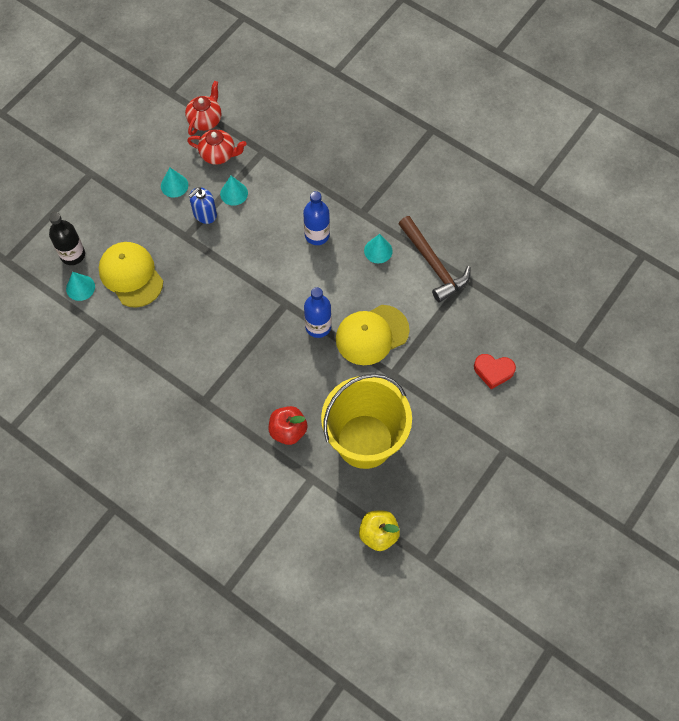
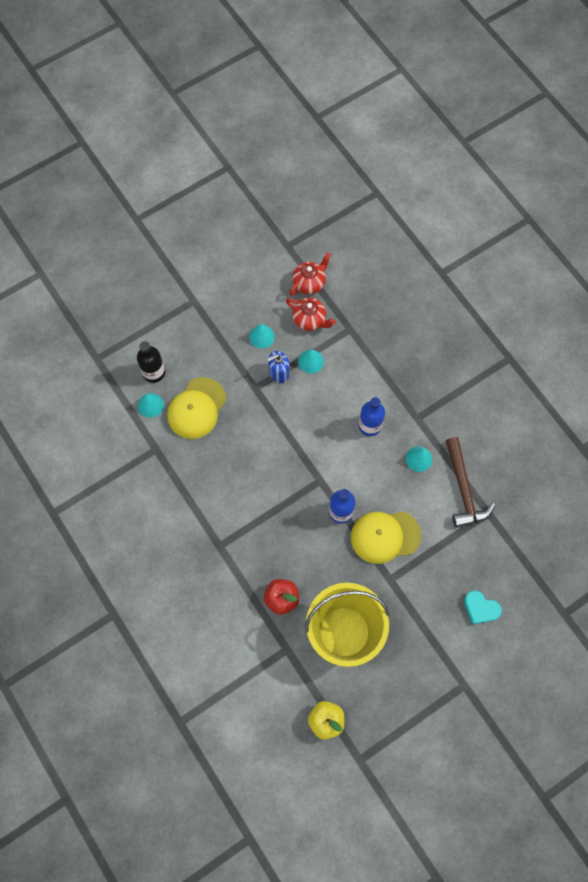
camera: 20 degrees right, 5 degrees up
yellow cap [99,242,163,308] -> yellow cap turned 135 degrees counterclockwise [167,377,226,439]
red heart [474,354,516,389] -> turquoise heart [464,591,502,625]

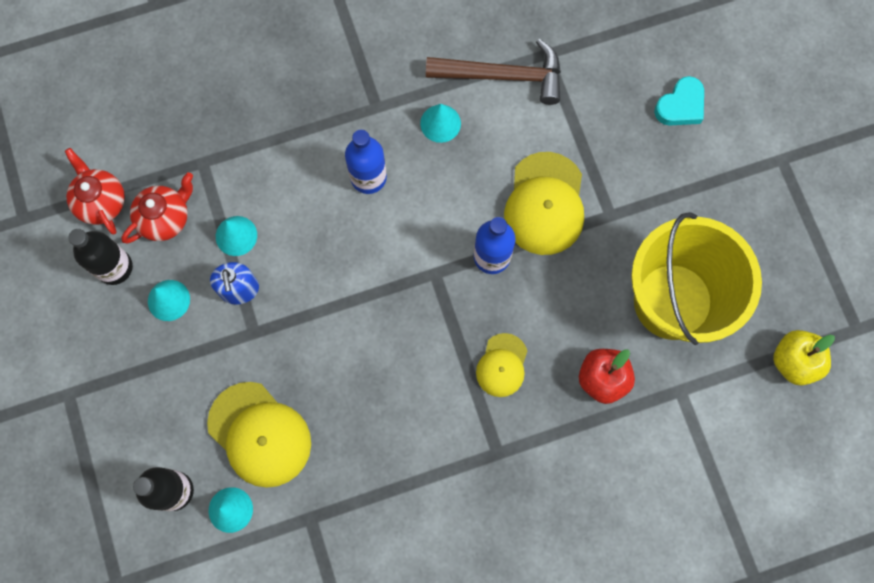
camera: 75 degrees left, 5 degrees up
none -> black bottle [68,229,133,285]
none -> yellow cap [476,333,527,397]

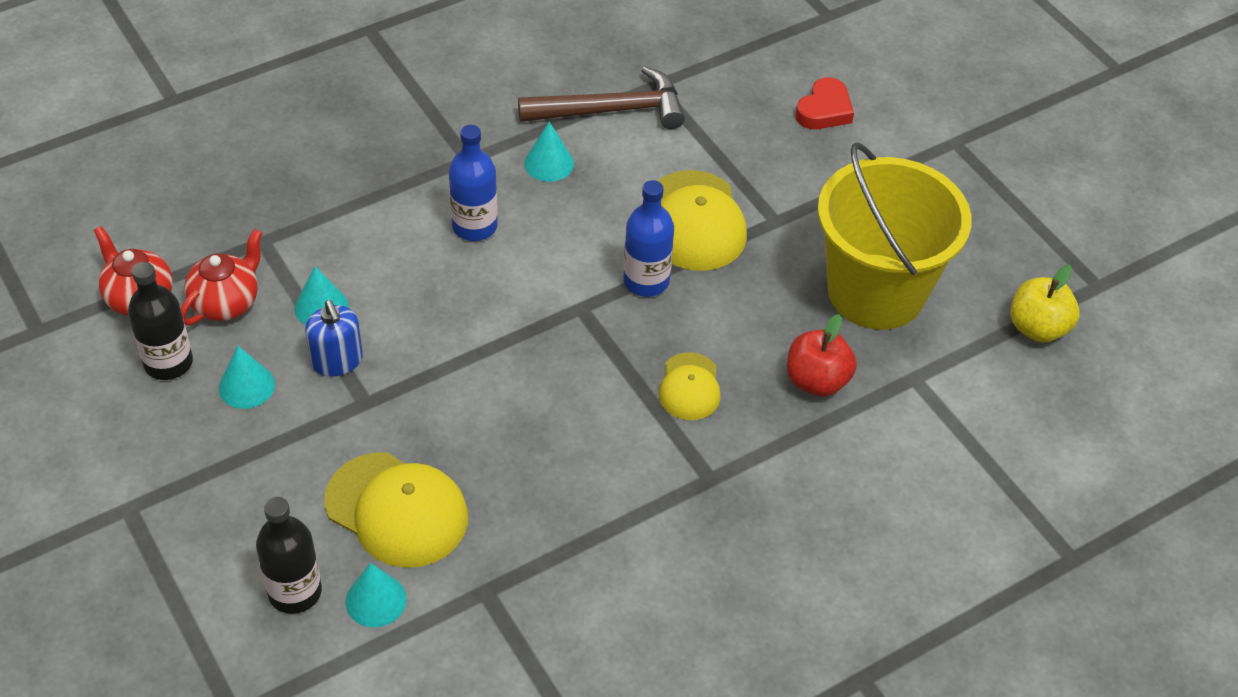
camera: 15 degrees left, 25 degrees down
turquoise heart [654,76,704,126] -> red heart [795,77,854,129]

